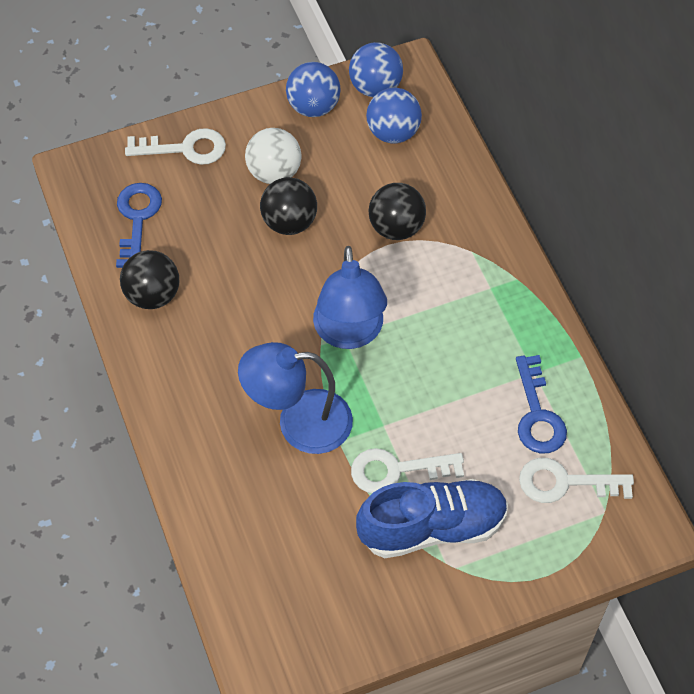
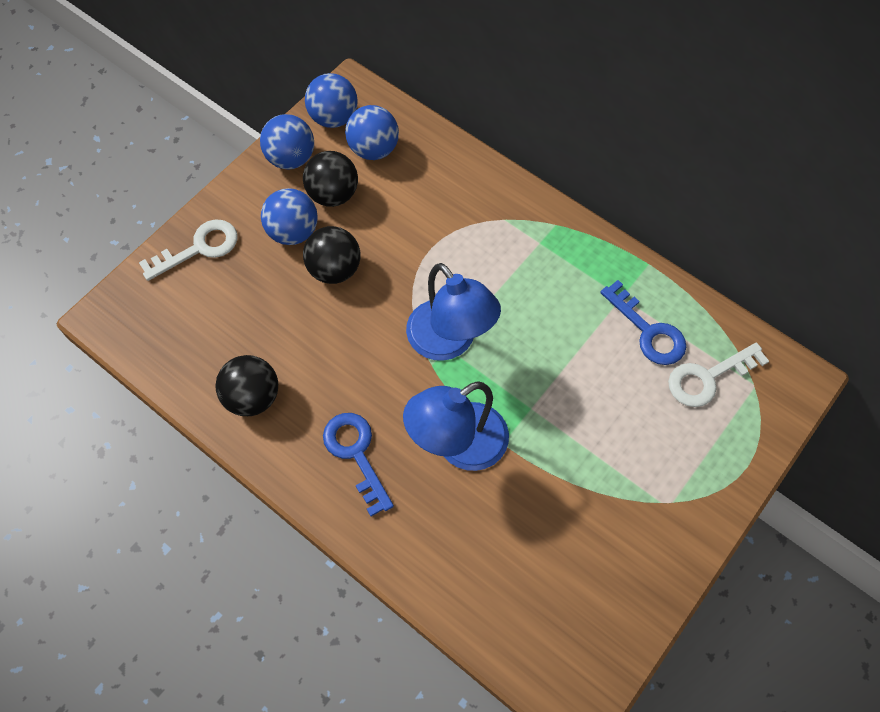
camera: 30 degrees left, 5 degrees up
blue key [116,183,162,268] -> blue key moved to [323,413,394,516]
white ball [245,128,302,184] -> blue ball [261,188,318,245]
white key [351,448,464,493] -> none
blue shoe [356,479,508,558] -> none
black ball [368,183,426,240] -> black ball moved to [303,151,358,207]

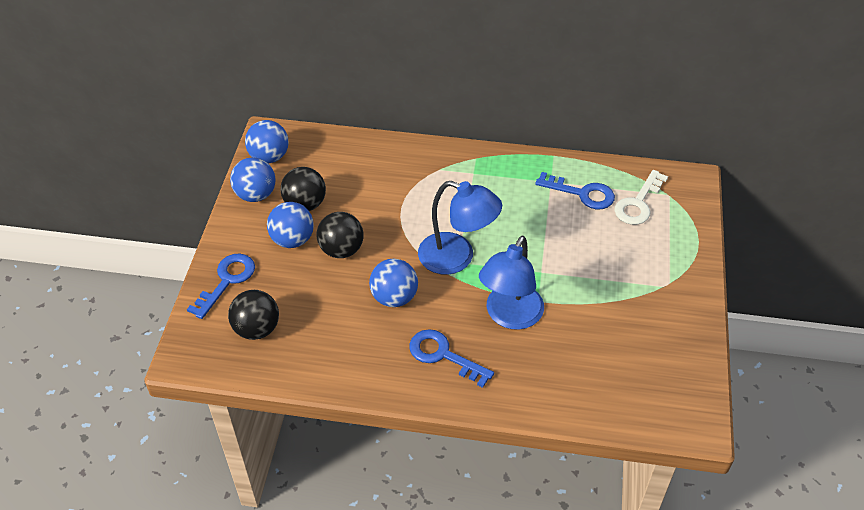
camera: 30 degrees left, 15 degrees down
white key [139,219,237,281] -> blue key [187,254,255,319]
black ball [216,355,278,416] -> black ball moved to [228,290,279,340]
blue ball [345,105,399,160] -> blue ball moved to [369,259,418,307]

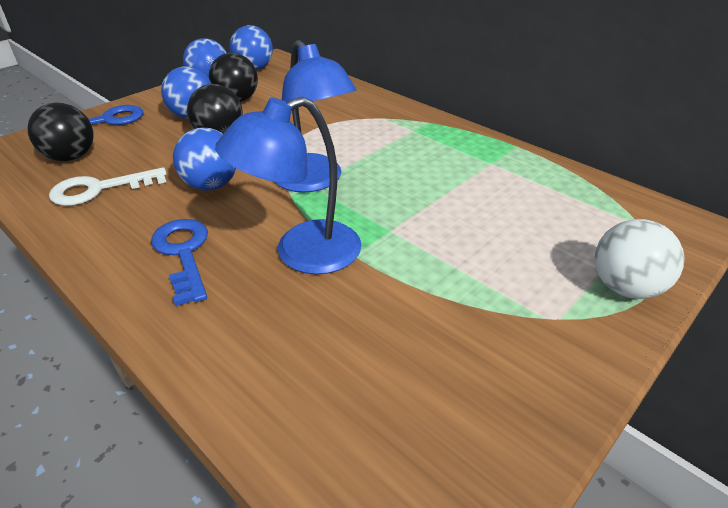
camera: 35 degrees right, 10 degrees down
blue key [535,172,615,209] -> none
white key [614,170,668,225] -> white key moved to [49,167,167,206]
none -> white ball [595,219,685,299]

